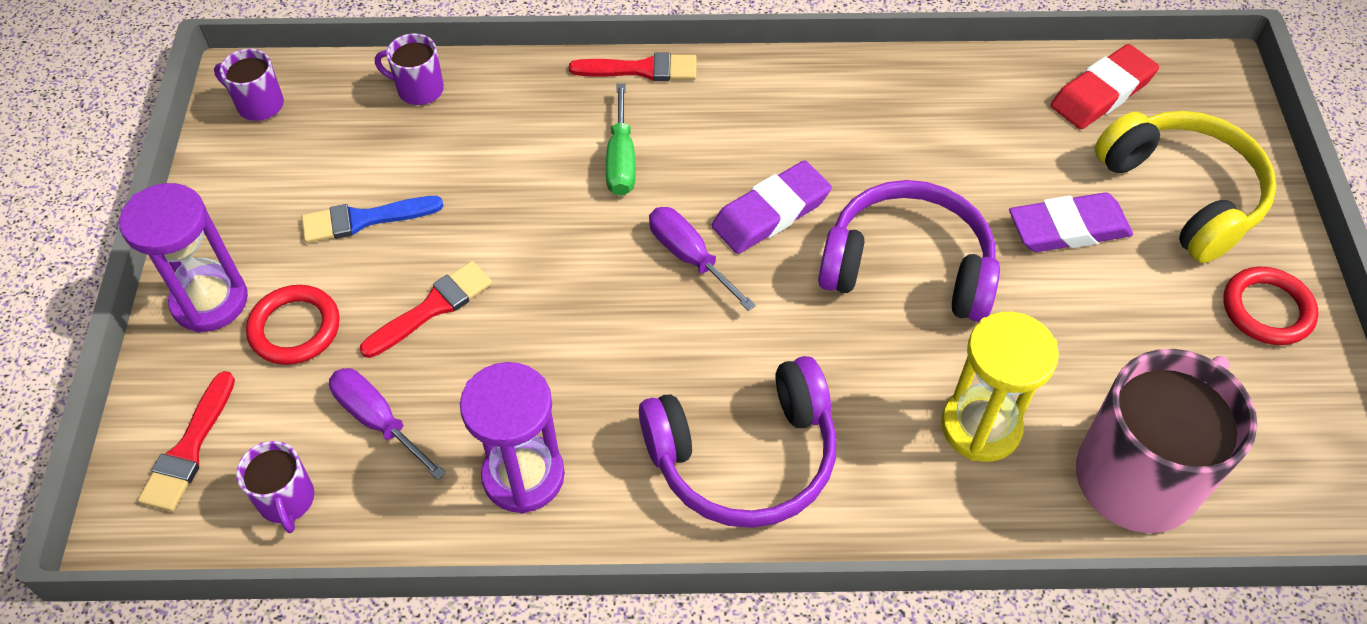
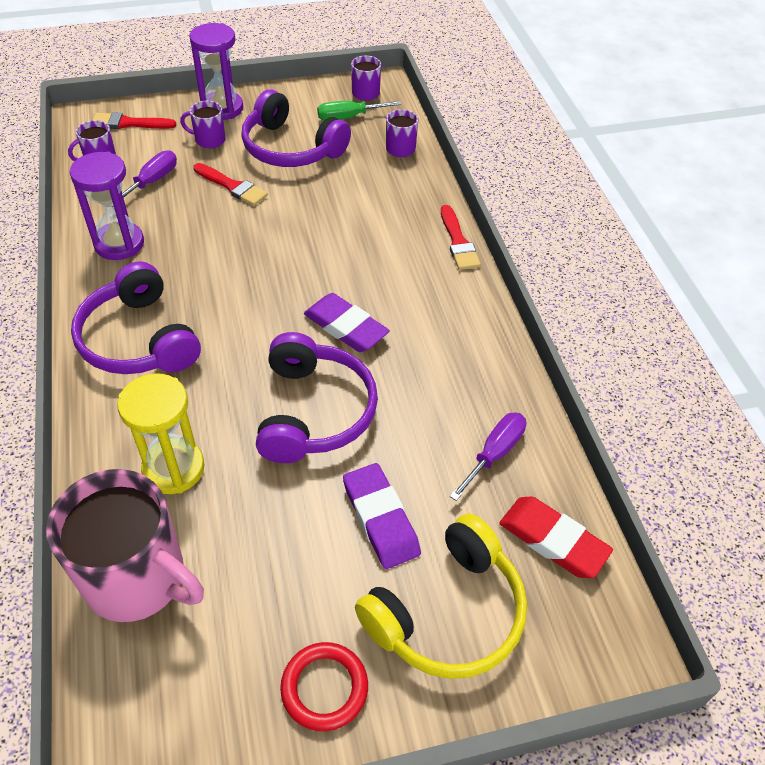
camera: 75 degrees right, 5 degrees down
red ring [246,285,340,365] -> purple mug [180,101,226,149]
blue brush [302,196,443,243] -> purple headphones [241,89,351,167]
green screwdriver [606,83,636,196] -> green screwdriver moved to [317,101,402,121]
purple screwdriver [649,207,756,311] -> purple screwdriver moved to [450,412,526,501]

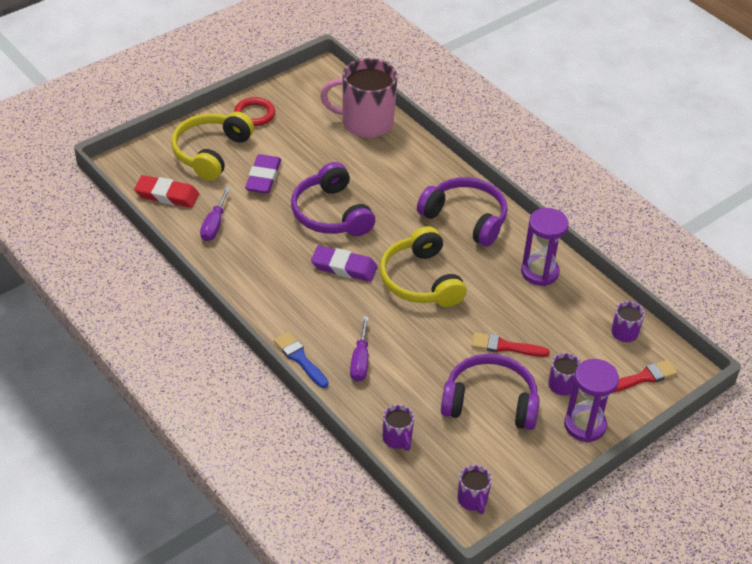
camera: 155 degrees right, 5 degrees down
purple screwdriver [112,150,177,207] -> purple screwdriver moved to [350,316,369,382]
yellow hourglass [117,373,205,494] -> none
green screwdriver [317,101,402,121] -> none
purple eraser [343,463,421,569] -> purple eraser turned 60 degrees clockwise [245,154,281,194]
red brush [441,205,481,270] -> blue brush [274,332,329,388]
none -> yellow headphones [380,226,467,307]

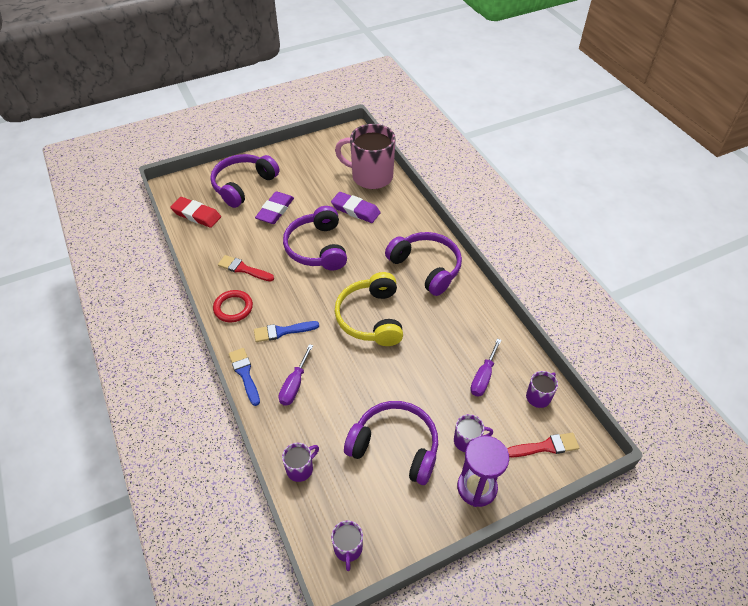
camera: 15 degrees right, 5 degrees up
yellow headphones [171,112,254,181] -> purple headphones [210,154,279,208]
purple screwdriver [200,187,230,241] -> purple screwdriver moved to [470,338,501,397]
red ring [234,97,275,126] -> red ring moved to [213,290,253,322]
purple eraser [311,245,377,282] -> purple eraser moved to [331,192,381,223]
purple mug [383,405,414,451] -> purple mug turned 120 degrees counterclockwise [282,443,319,482]
red brush [471,332,550,357] -> red brush moved to [218,255,274,281]
purple hourglass [521,208,569,286] -> none
none -> blue brush [254,321,319,342]

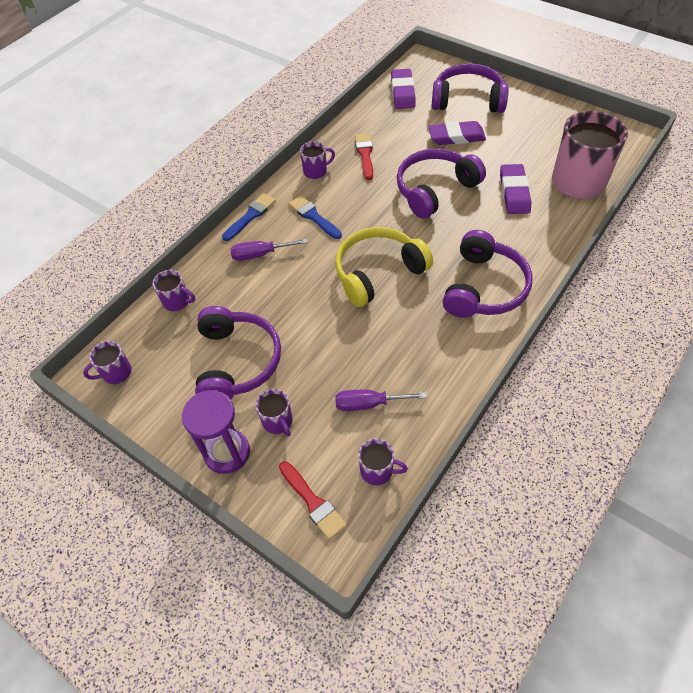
camera: 65 degrees right, 5 degrees up
red eraser [170,197,221,228] -> purple eraser [391,69,416,109]
red ring [213,290,253,322] -> purple mug [300,141,335,179]

